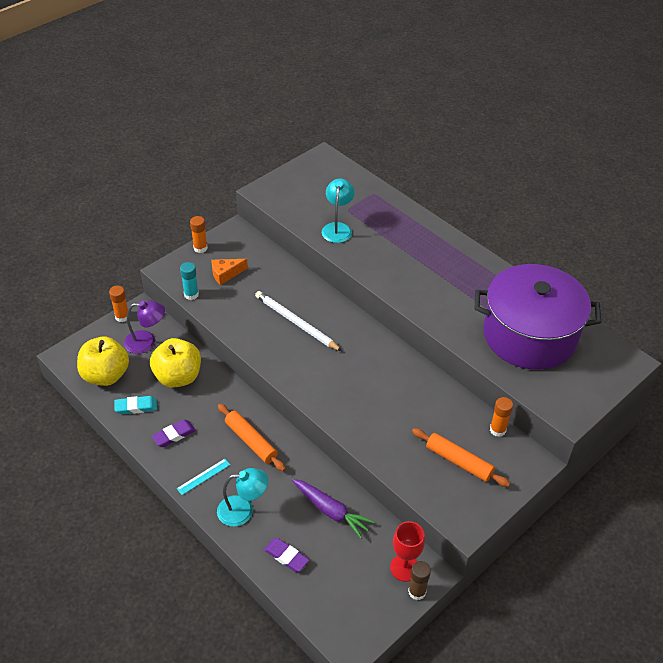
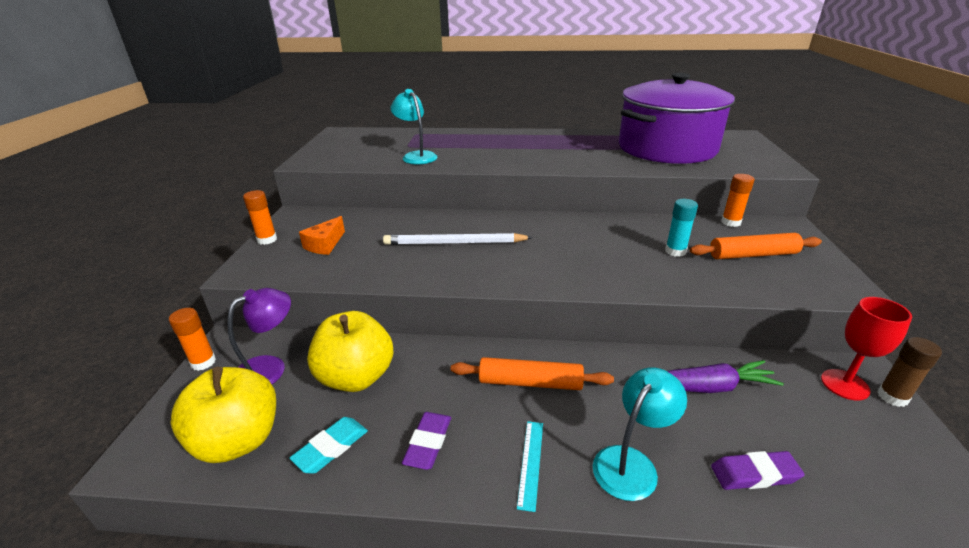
camera: 40 degrees left, 15 degrees down
turquoise glue stick [180,262,199,300] -> turquoise glue stick moved to [665,199,698,257]

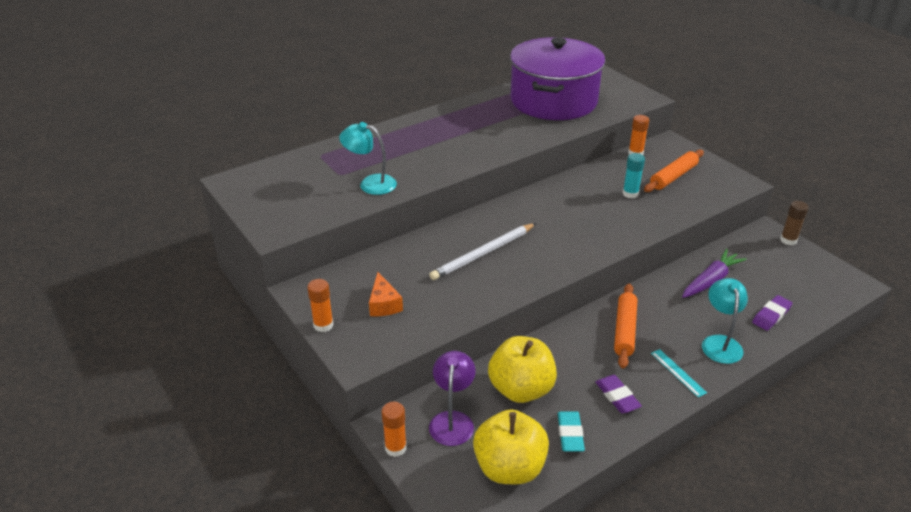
camera: 40 degrees left, 5 degrees up
orange rolling pin [451,357,614,390] -> orange rolling pin turned 45 degrees counterclockwise [614,284,637,369]
red goblet [821,297,912,401] -> none

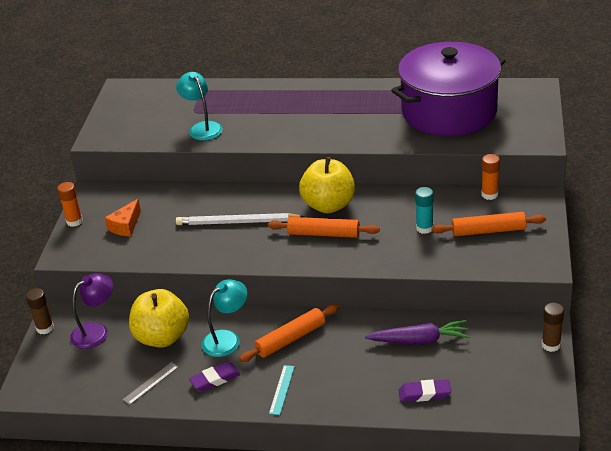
camera: 45 degrees right, 0 degrees up
orange glue stick [381,402,407,457] -> brown glue stick [26,288,54,335]
yellow apple [473,409,549,484] -> yellow apple moved to [299,157,355,213]
turquoise eraser [558,411,585,452] -> grey ruler [122,362,178,405]
purple eraser [595,375,642,414] -> purple eraser turned 45 degrees clockwise [189,362,241,392]
turquoise lamp [702,278,748,364] -> turquoise lamp moved to [201,279,247,357]
none -> orange rolling pin [268,217,380,238]

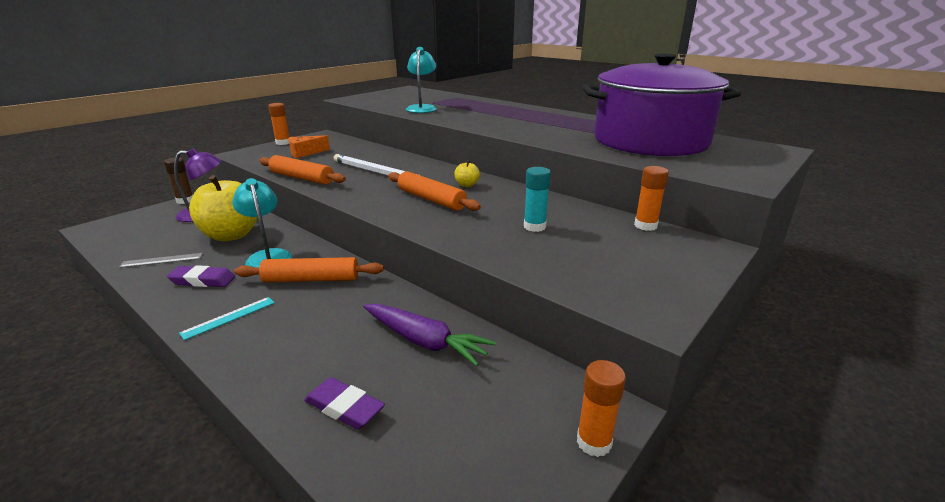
camera: 30 degrees right, 10 degrees down
turquoise lamp [201,279,247,357] -> turquoise lamp turned 105 degrees counterclockwise [232,178,292,268]
yellow apple [299,157,355,213] -> yellow apple [454,160,480,187], size x0.42
orange rolling pin [432,212,546,236] -> orange rolling pin moved to [260,155,346,185]
brown glue stick [542,303,564,352] -> orange glue stick [577,360,626,457]

